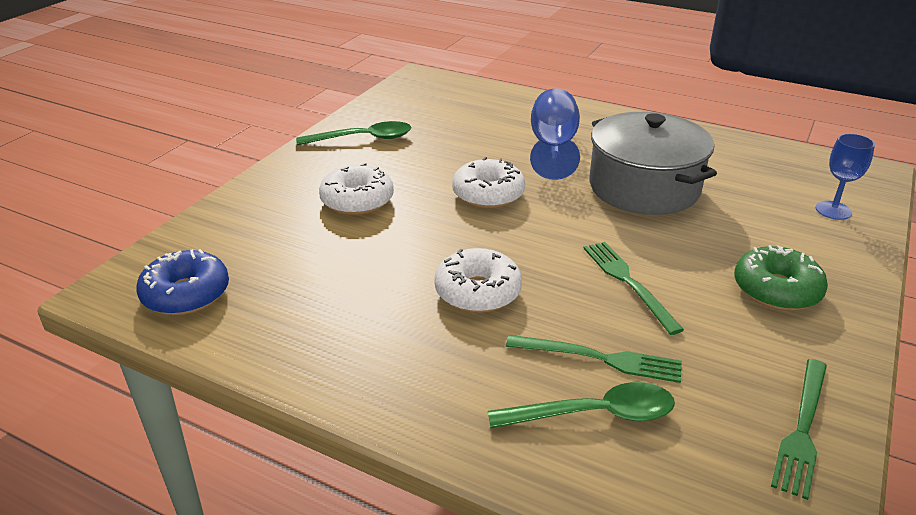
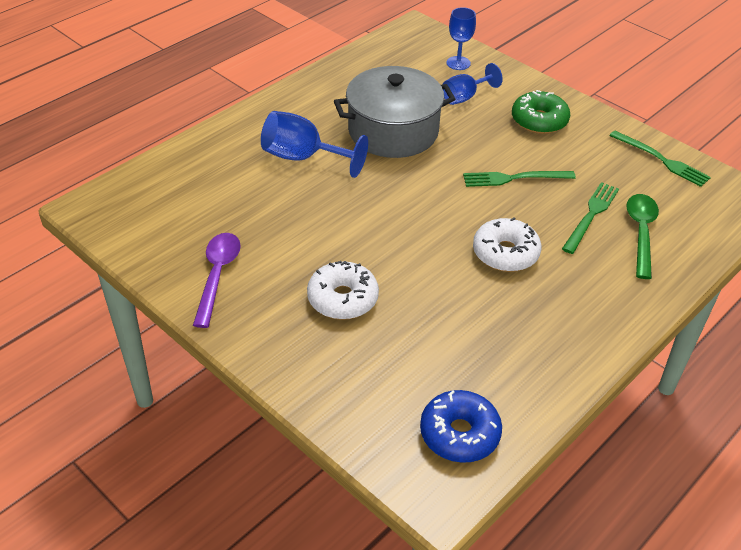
camera: 75 degrees left, 10 degrees up
green spoon [296,121,411,145] -> purple spoon [193,233,241,328]
white donut [452,157,525,209] -> none
none -> blue goblet [442,63,503,105]

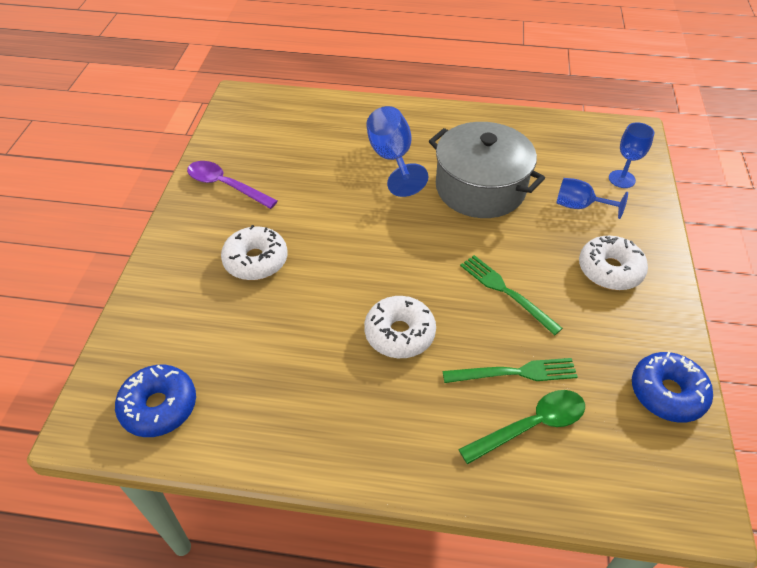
camera: 55 degrees right, 5 degrees up
purple spoon [193,233,241,328] -> purple spoon turned 120 degrees counterclockwise [187,161,278,209]
green donut [512,90,570,134] -> white donut [579,236,648,290]
green fork [609,131,711,187] -> blue donut [632,351,713,423]

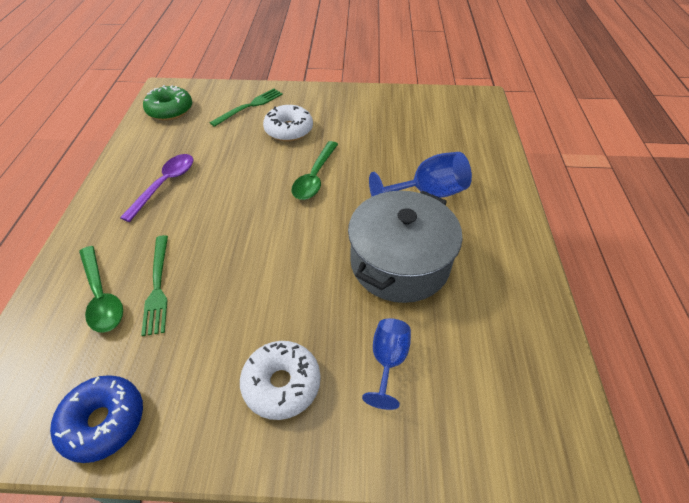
camera: 85 degrees right, 0 degrees up
blue donut [115,365,196,437] -> green donut [143,85,192,121]
purple spoon [187,161,278,209] -> purple spoon moved to [120,154,193,222]
white donut [364,296,436,358] -> none
green fork [460,255,563,335] -> green fork moved to [210,88,283,127]
blue goblet [609,122,654,188] -> none
none -> green spoon [291,141,338,200]

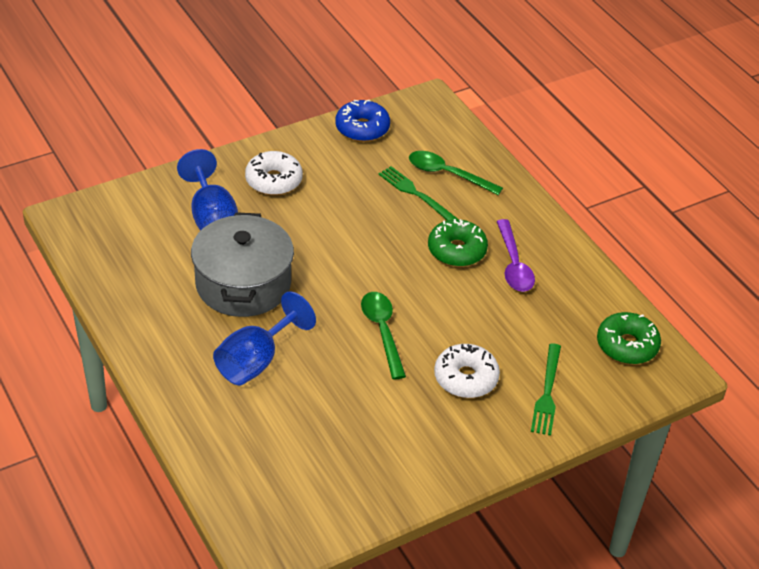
camera: 145 degrees right, 5 degrees down
blue goblet [362,318,411,410] -> blue goblet [177,149,238,231], size x1.54
none -> green donut [428,219,488,267]

